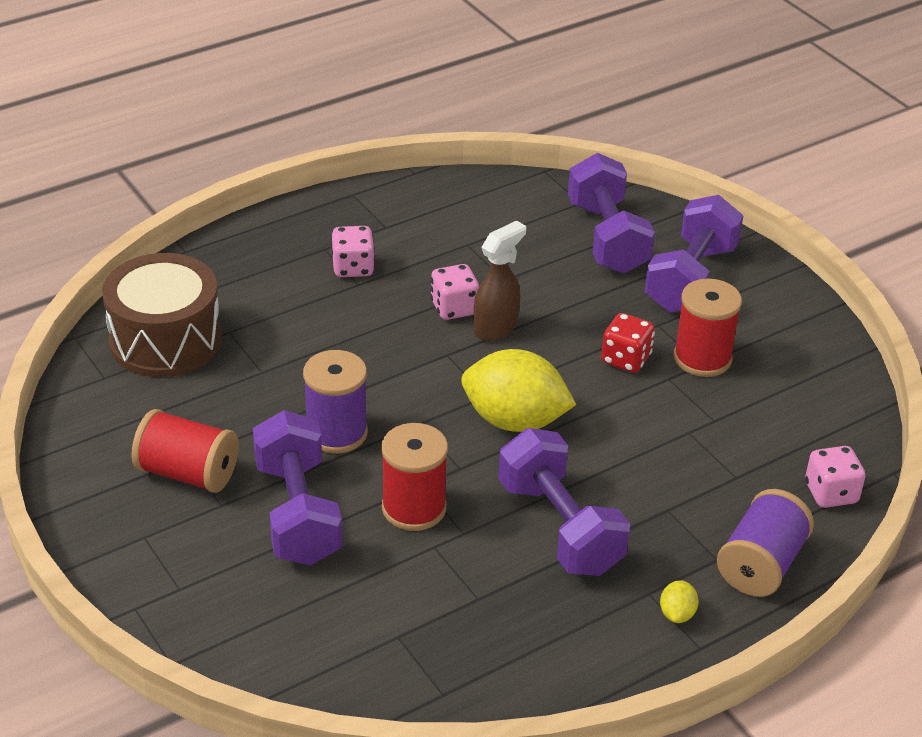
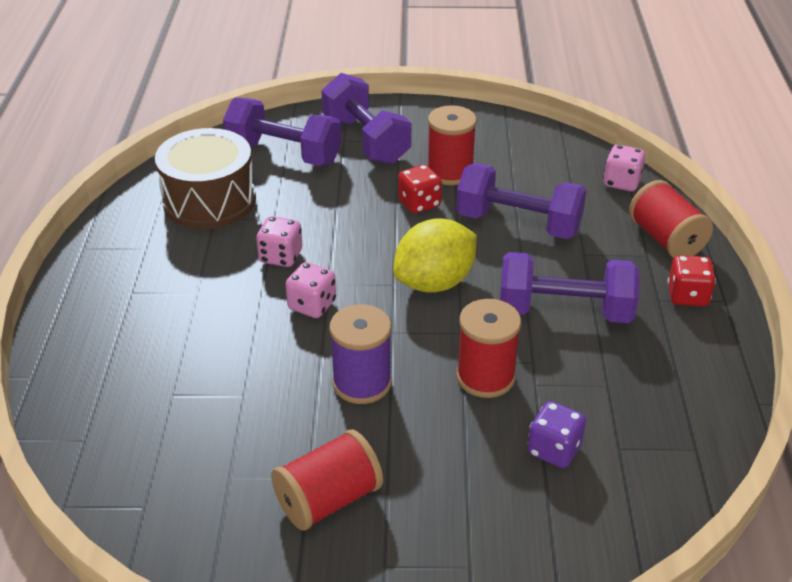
camera: 55 degrees left, 0 degrees up
brown drum [102,253,222,377] -> brown drum moved to [155,128,256,229]
purple dumbbell [253,410,342,565] -> purple dumbbell moved to [456,163,586,239]
pink dice [332,226,375,277] -> pink dice moved to [285,262,336,318]
brown spray bottle [474,220,526,341] -> none
yellow lemon [660,580,699,623] -> red dice [668,255,716,306]
purple spool [717,489,814,597] -> red spool [629,180,713,258]
none -> purple dice [527,401,586,468]

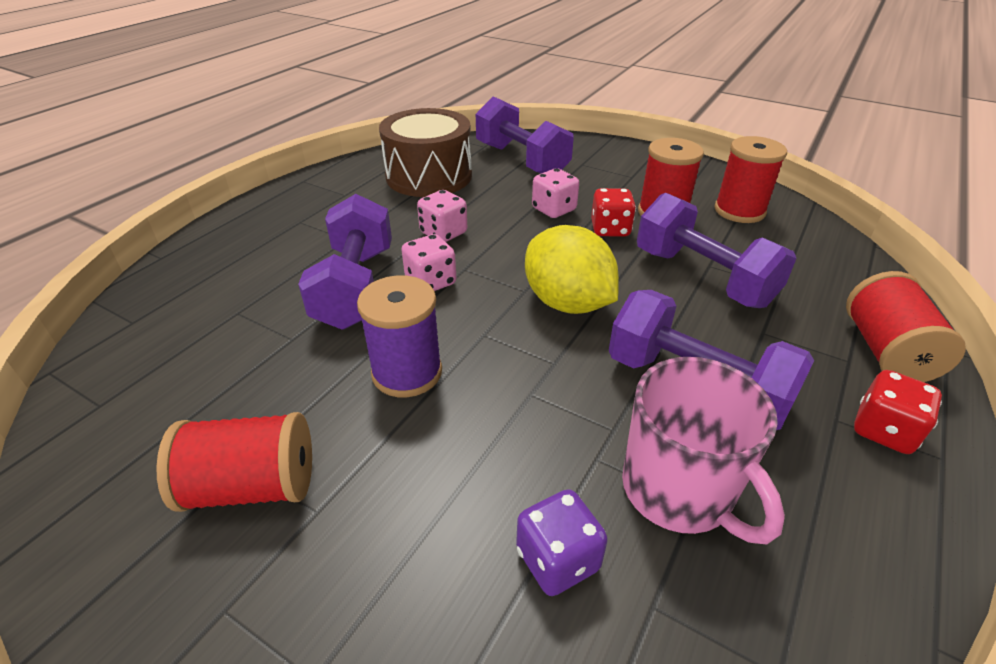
camera: 30 degrees right, 0 degrees up
purple dumbbell [321,73,411,164] -> purple dumbbell moved to [298,194,392,330]
yellow lemon [393,218,477,293] -> yellow lemon turned 60 degrees clockwise [525,225,619,314]
red spool [456,299,521,398] -> red spool moved to [714,136,787,223]
pink dice [603,145,645,191] -> pink dice moved to [532,168,579,218]
none -> pink mug [622,357,785,544]

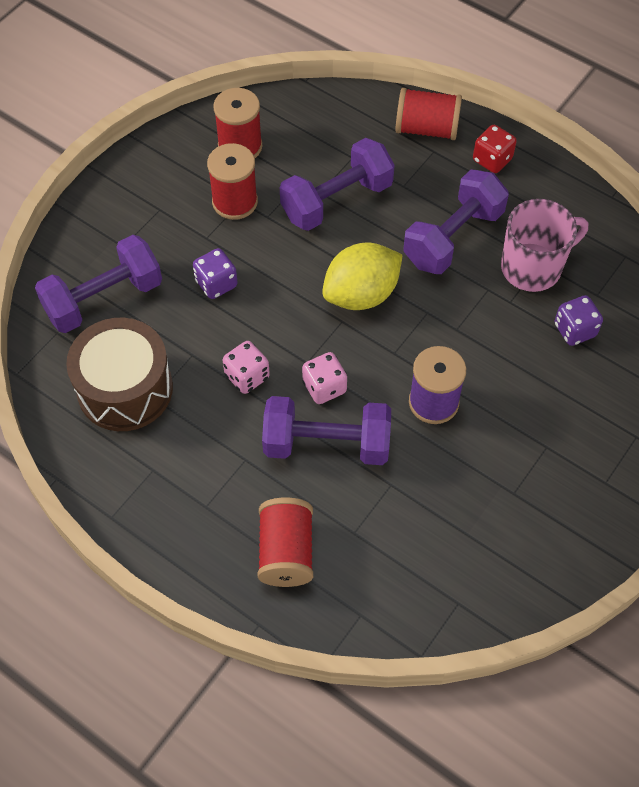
camera: 85 degrees left, 20 degrees up
red spool [156,412,312,512] -> red spool moved to [258,498,313,587]
pink dice [532,168,579,218] -> purple dice [193,248,238,299]
red dice [591,188,636,237] -> none

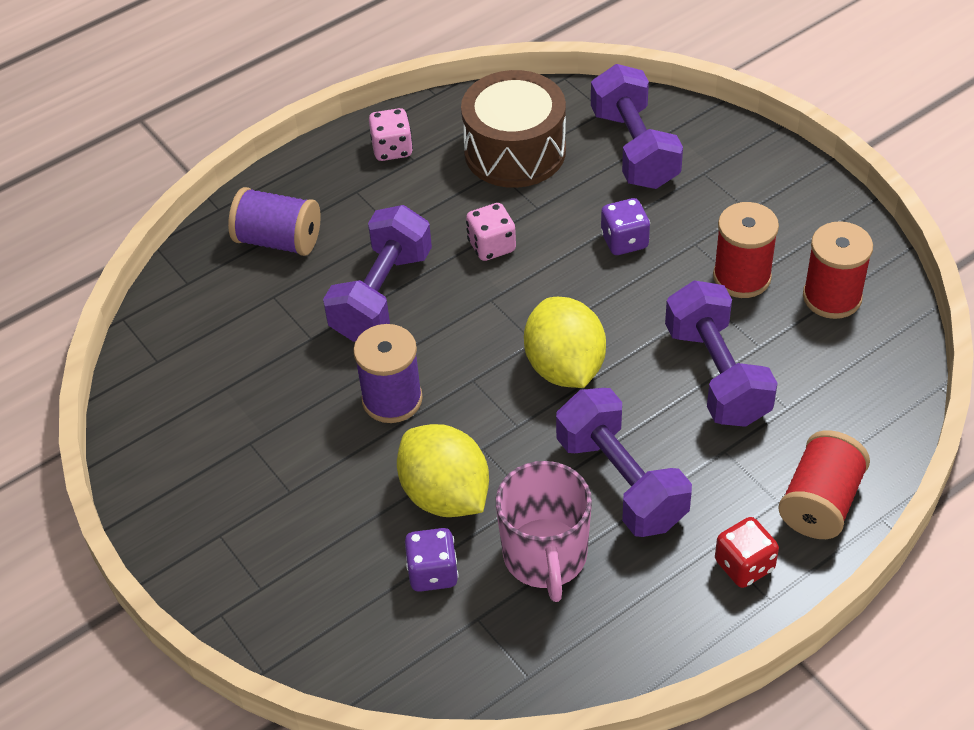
camera: 110 degrees right, 10 degrees down
red spool [258,498,313,587] -> purple spool [228,187,321,256]
pink dice [302,352,347,404] -> pink dice moved to [369,108,413,161]
none -> yellow lemon [397,424,489,517]

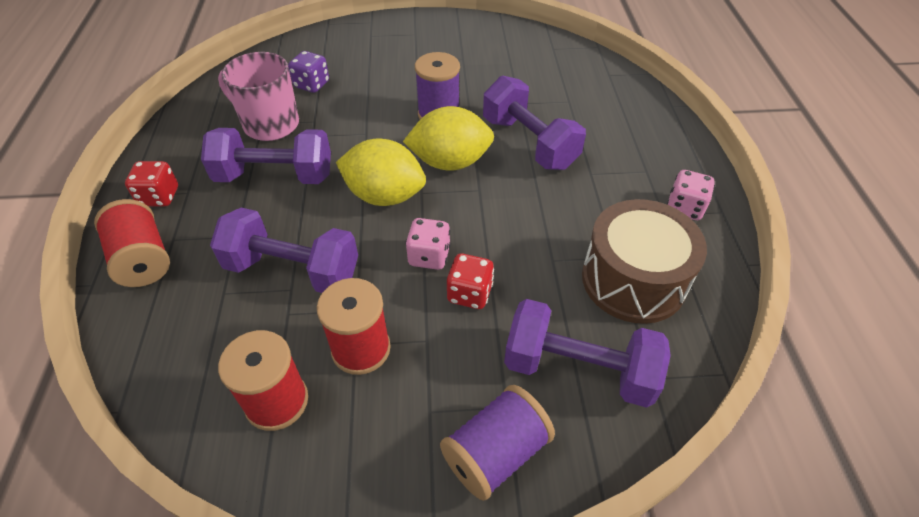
camera: 120 degrees right, 0 degrees up
purple spool [228,187,321,256] -> purple spool moved to [440,385,555,501]
yellow lemon [397,424,489,517] -> yellow lemon moved to [403,106,494,171]
pink dice [466,203,516,261] -> pink dice moved to [405,218,451,270]
purple dice [601,198,650,255] -> red dice [447,253,494,309]

